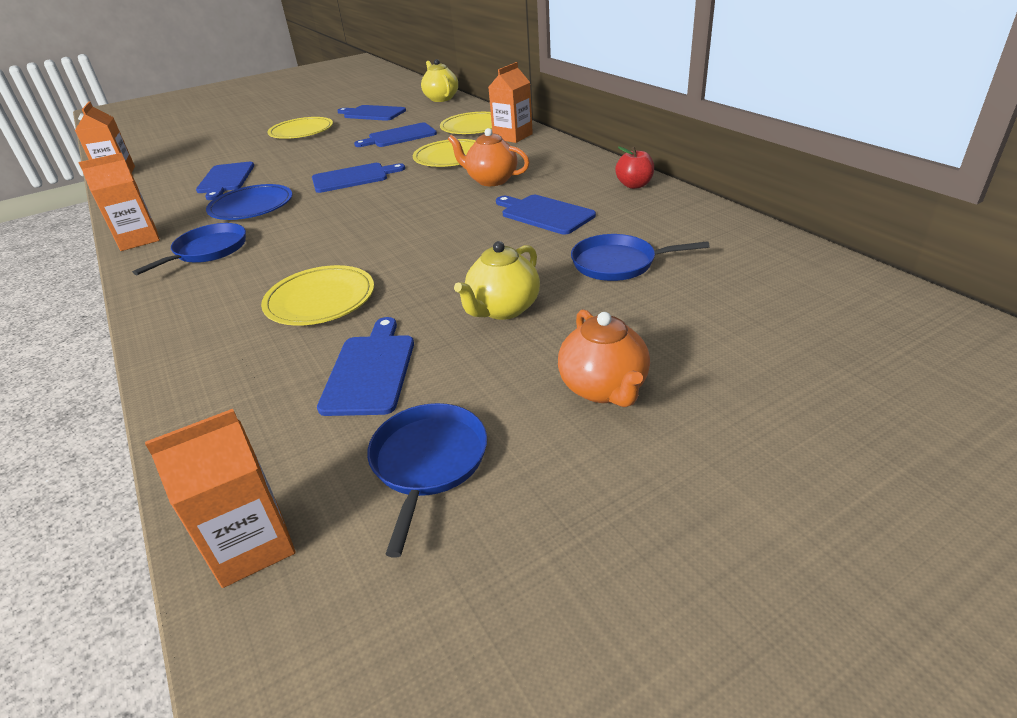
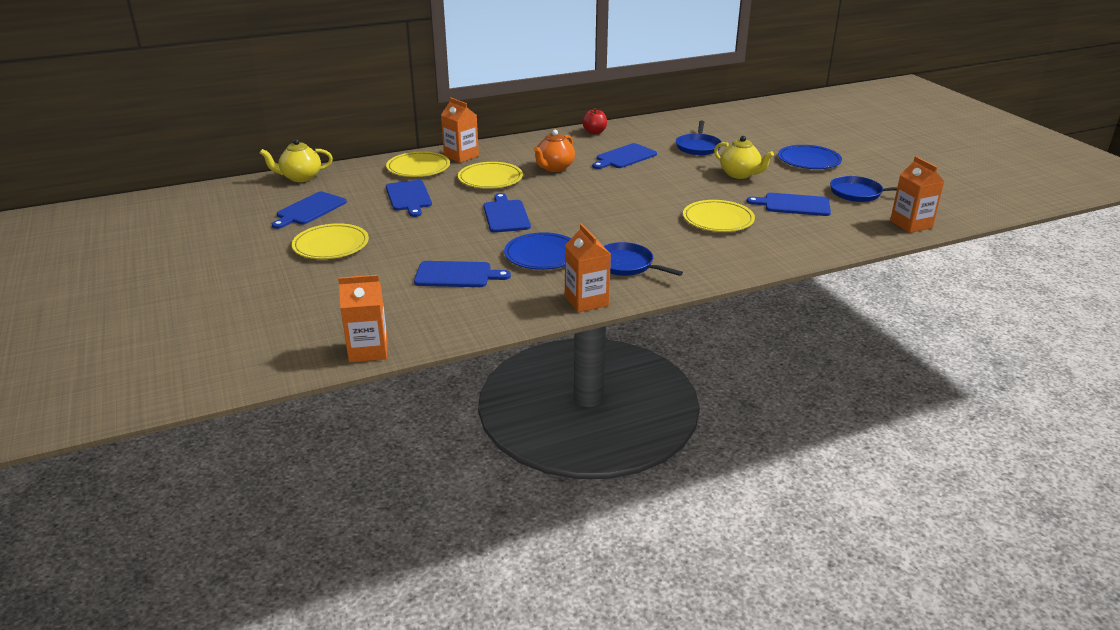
camera: 85 degrees left, 5 degrees down
orange teapot [558,309,650,407] -> blue plate [778,145,842,169]

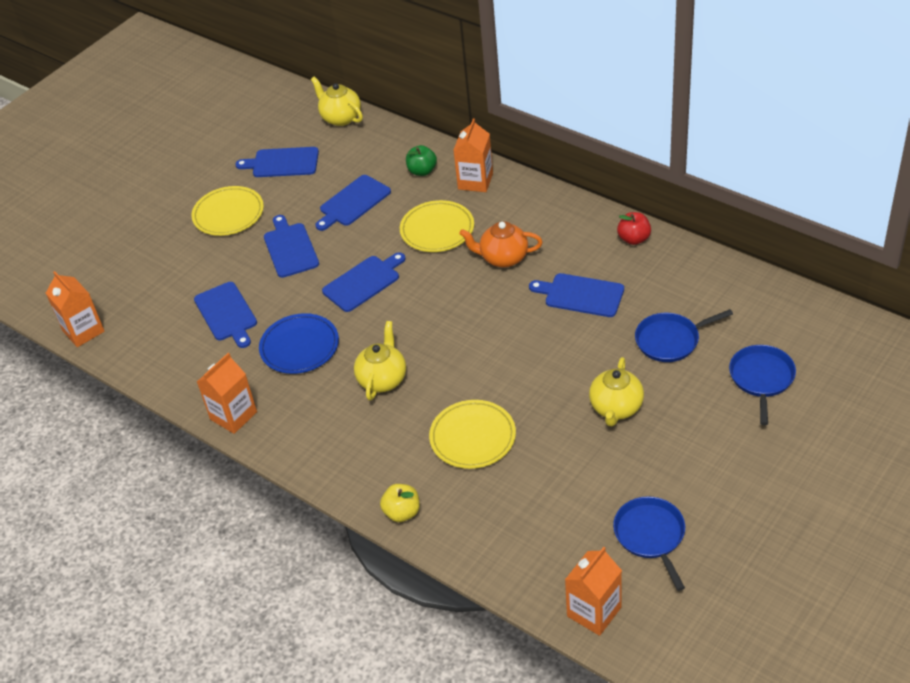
camera: 65 degrees right, 15 degrees up
yellow plate [386,151,450,177] -> green apple [406,145,437,176]
blue pan [603,242,683,276] -> blue pan moved to [729,345,796,425]
blue cutting board [747,193,831,216] -> blue cutting board moved to [264,215,319,278]
blue plate [778,145,842,169] -> none
none -> yellow teapot [354,321,406,400]
none -> yellow apple [380,484,420,522]

